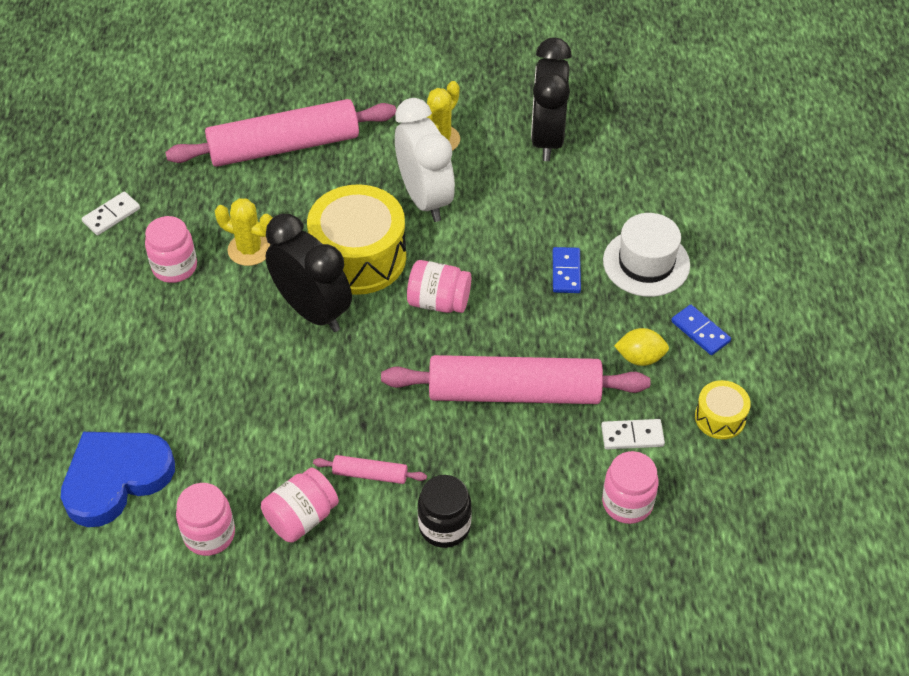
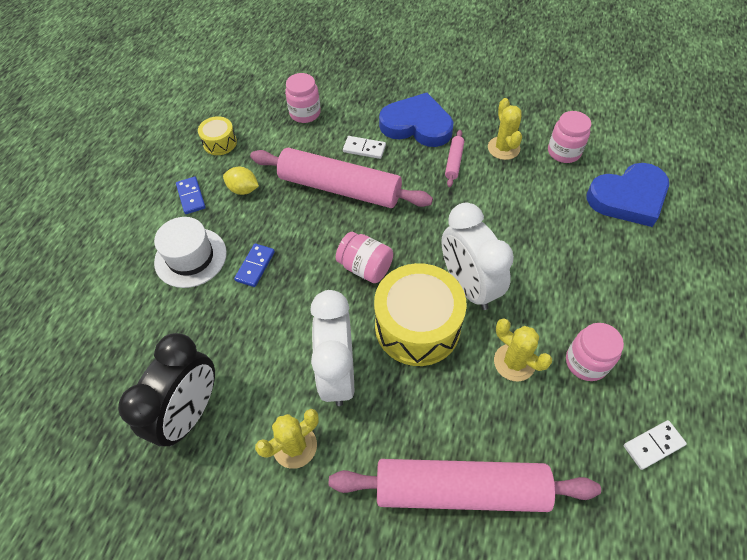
camera: 160 degrees left, 5 degrees up
pink jar [261,468,339,543] -> yellow cactus [488,98,522,160]
black clock [266,214,352,332] -> white clock [441,203,514,310]
pink rolling pin [313,455,427,484] -> pink rolling pin turned 75 degrees clockwise [445,130,464,187]
black jar [418,475,472,548] -> blue heart [379,93,453,147]
white domino [601,419,665,449] -> white domino moved to [343,136,386,159]

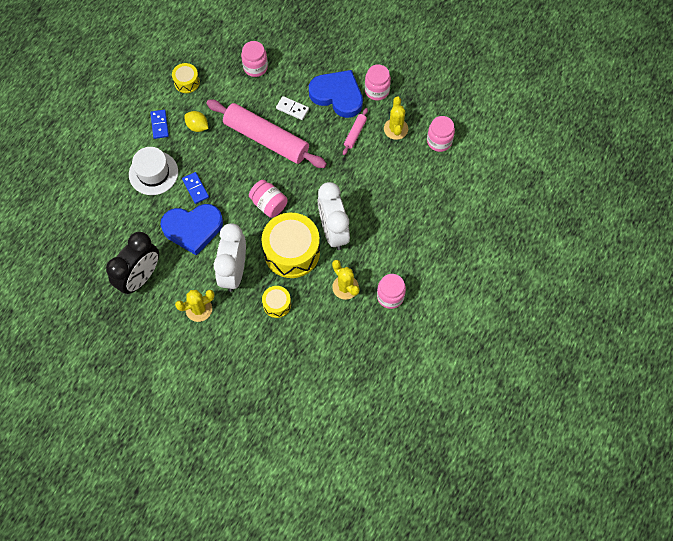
camera: 10 degrees right, 10 degrees up
blue domino [234,243,275,287] -> blue domino turned 60 degrees counterclockwise [182,172,209,204]
pink rolling pin [329,459,601,512] -> none
blue heart [587,163,669,227] -> blue heart moved to [161,204,223,256]
white domino [624,420,687,470] -> none
none -> yellow drum [262,286,291,318]
none -> pink jar [365,64,391,101]

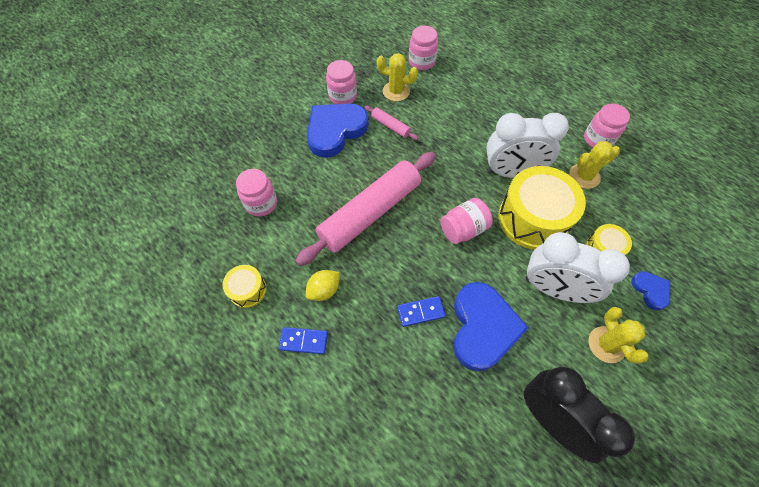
camera: 75 degrees left, 5 degrees down
white hat [129,147,178,195] -> none
white domino [276,96,309,120] -> none
none -> blue heart [631,271,670,311]

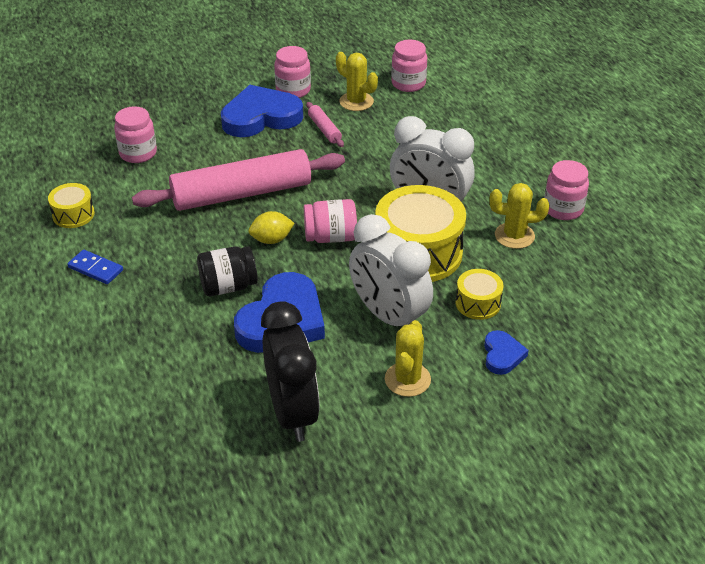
camera: 25 degrees right, 20 degrees down
yellow lemon [306,270,339,301] -> yellow lemon moved to [249,211,295,244]
blue domino [397,296,446,327] -> black jar [197,246,258,296]

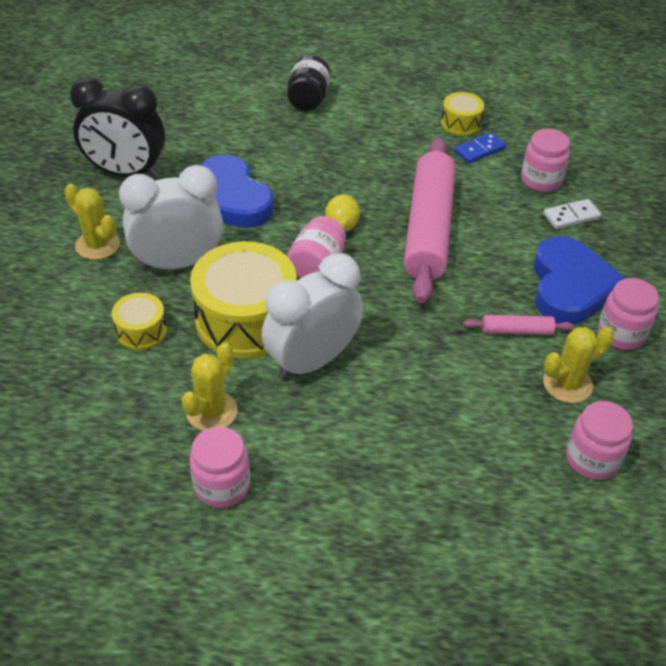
camera: 115 degrees right, 5 degrees up
blue domino [67,249,123,284] -> blue domino moved to [454,132,506,164]
black jar [197,246,258,296] -> black jar moved to [288,55,331,111]
blue heart [484,330,529,375] -> none
none -> white domino [543,199,601,229]

